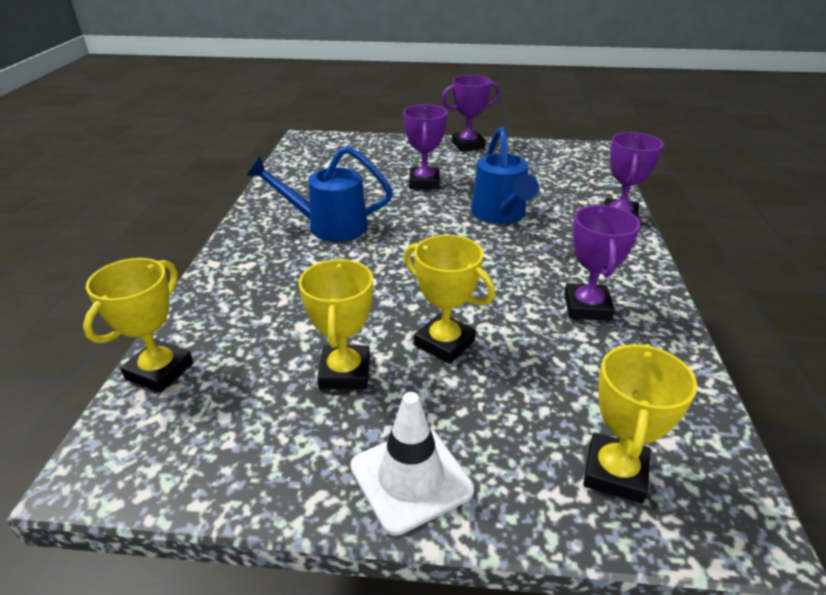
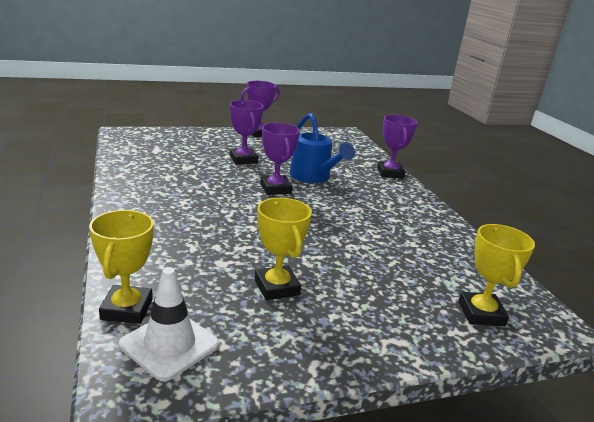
camera: 25 degrees left, 10 degrees down
blue watering can [246,146,393,242] -> none
white traffic cone [350,392,474,536] -> white traffic cone moved to [119,267,219,381]
yellow trophy [404,235,495,364] -> none
purple trophy [564,205,641,321] -> purple trophy moved to [260,123,300,195]

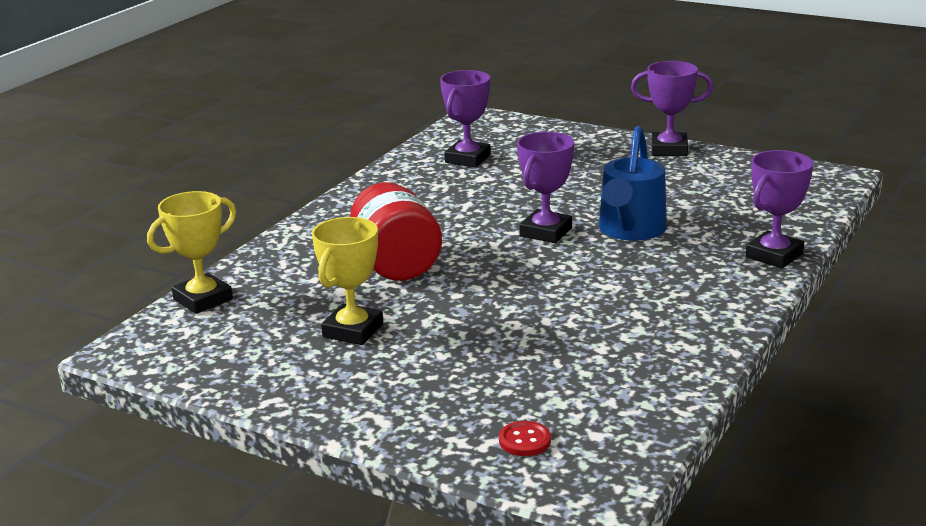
camera: 50 degrees right, 0 degrees up
white traffic cone [119,267,219,381] -> none
purple trophy [230,100,264,165] -> purple trophy moved to [440,70,491,167]
yellow trophy [459,224,535,326] -> red button [499,421,551,456]
none -> red jar [350,182,442,281]

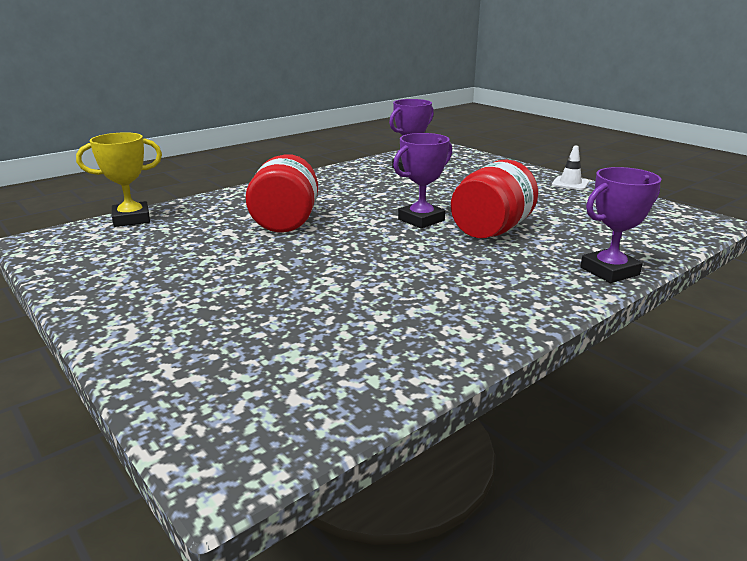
camera: 20 degrees right, 0 degrees up
yellow trophy [312,217,383,345] -> none
red button [499,421,551,456] -> none
blue watering can [599,126,667,241] -> red jar [451,160,538,238]
purple trophy [631,61,713,156] -> white traffic cone [552,146,589,190]

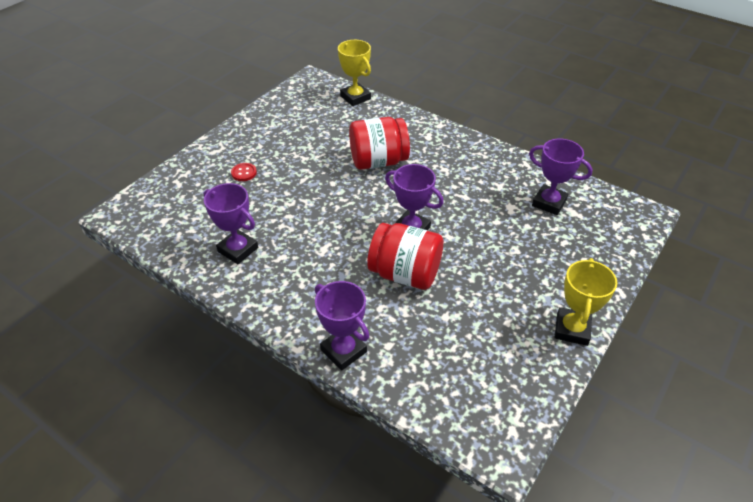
camera: 75 degrees right, 20 degrees up
white traffic cone [552,146,589,190] -> yellow trophy [555,258,617,346]
none -> purple trophy [204,183,258,264]
none -> red button [231,163,257,181]

